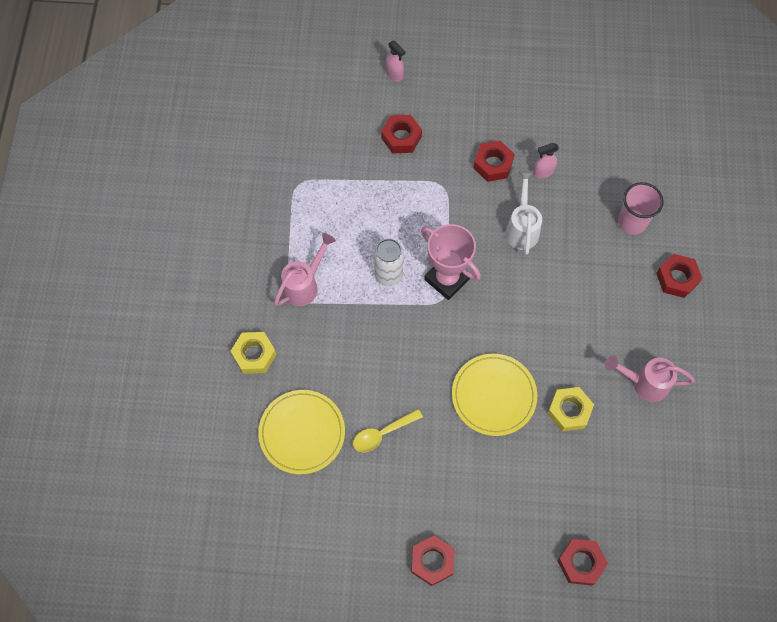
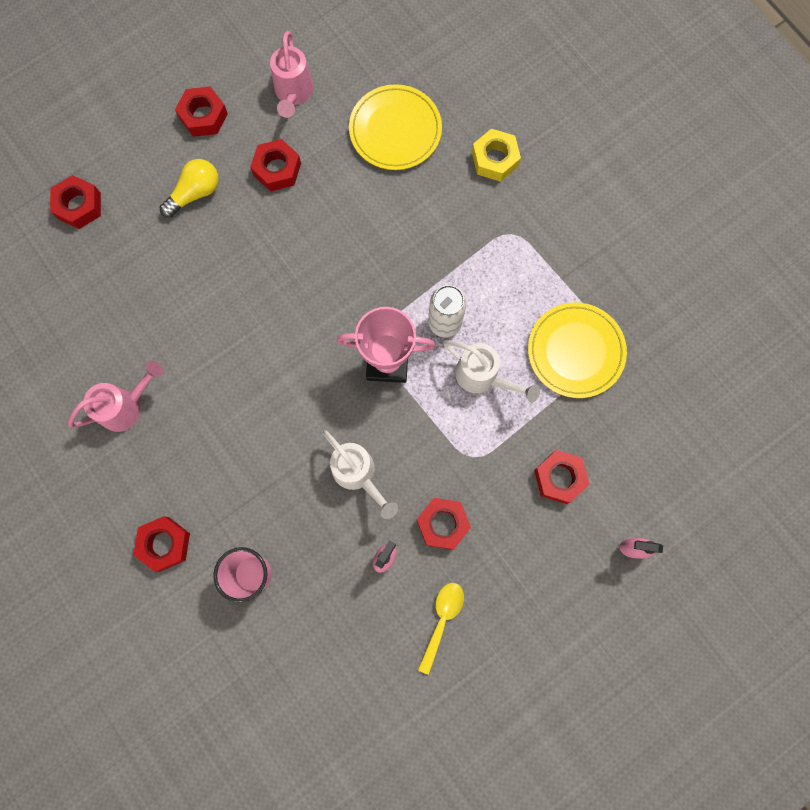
camera: 140 degrees right, 10 degrees up
pink watering can [274,233,336,306] -> pink watering can moved to [270,31,313,118]
yellow spoon [353,409,423,452] -> yellow spoon moved to [418,583,464,675]
yellow plate [452,354,537,436] -> yellow plate moved to [528,303,627,398]
yellow nut [547,387,594,431] -> none
none -> yellow light bulb [159,159,219,218]
none -> red nut [250,139,301,192]
none -> white watering can [443,340,540,403]

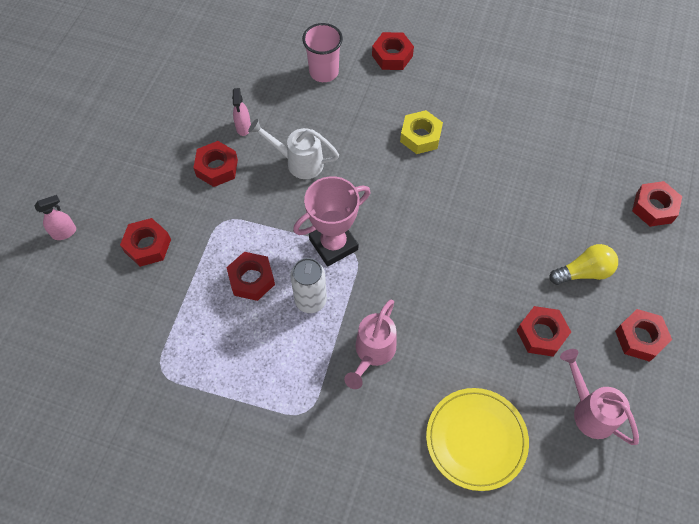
camera: 145 degrees right, 15 degrees down
pink watering can [68,361,164,432] -> pink watering can moved to [344,300,396,389]
yellow light bulb [159,159,219,218] -> yellow light bulb turned 120 degrees counterclockwise [550,244,618,285]
yellow spoon [418,583,464,675] -> none
white watering can [443,340,540,403] -> red nut [226,252,275,301]
yellow nut [472,129,521,182] -> yellow nut moved to [400,110,443,154]
yellow plate [528,303,627,398] -> none

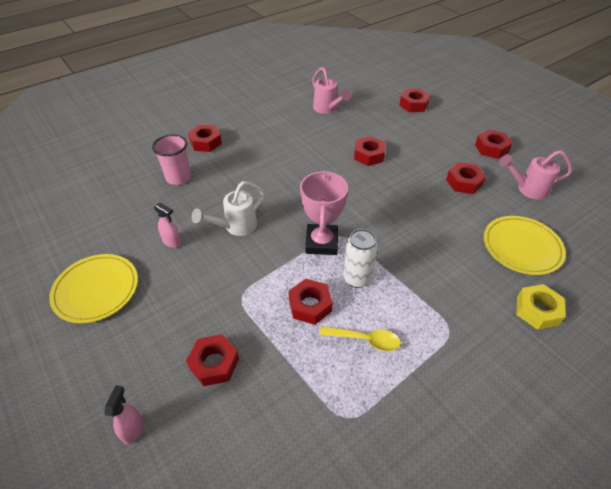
camera: 55 degrees left, 15 degrees down
red nut [193,141,238,187] -> red nut moved to [354,136,385,166]
pink watering can [344,300,396,389] -> pink watering can moved to [312,67,351,114]
yellow nut [400,110,443,154] -> yellow nut moved to [517,284,566,330]
yellow light bulb [550,244,618,285] -> none
none -> yellow plate [49,254,138,323]
none -> yellow spoon [320,326,401,351]

